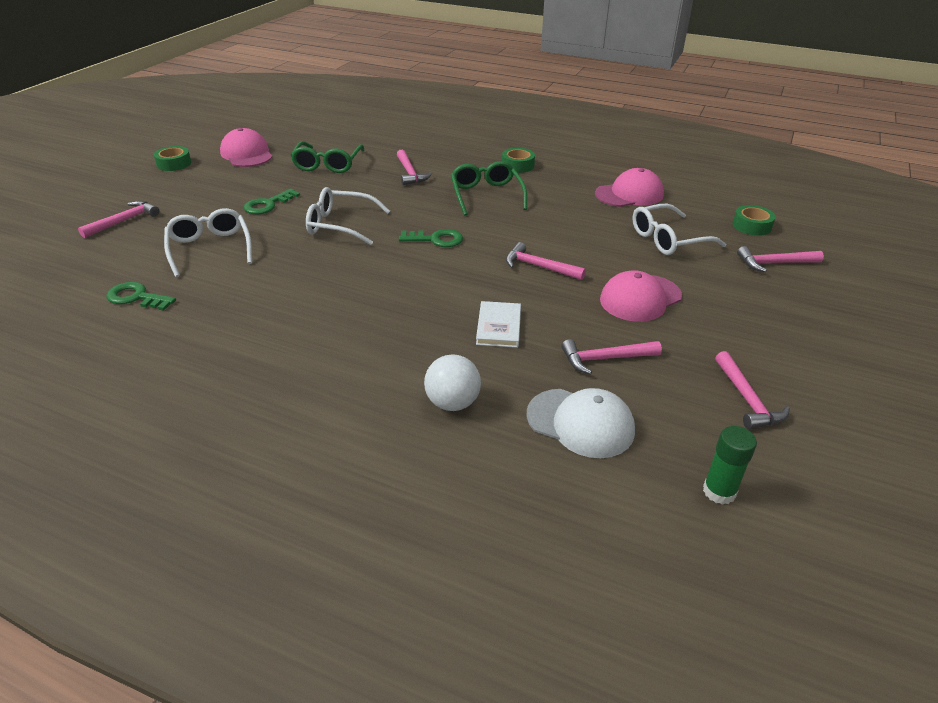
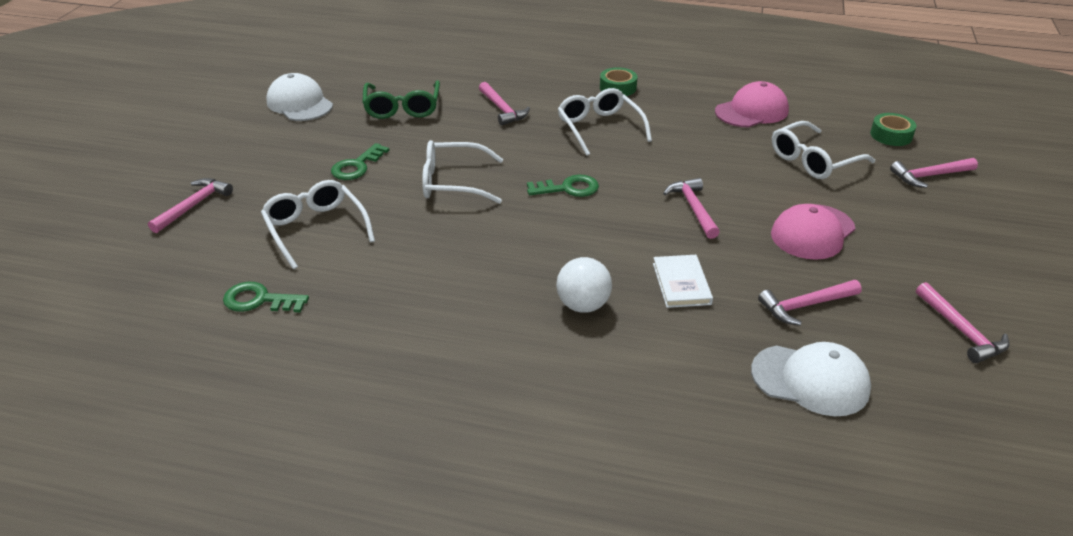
camera: 10 degrees left, 0 degrees up
green tape [154,146,191,171] -> none
pink cap [220,128,273,167] -> white cap [266,73,333,121]
white ball [424,354,481,411] -> white ball moved to [556,257,612,313]
green glasses [451,161,527,216] -> white glasses [558,88,652,156]
pink hammer [506,242,586,280] -> pink hammer turned 60 degrees clockwise [663,178,720,239]
green glue stick [703,426,757,505] -> none

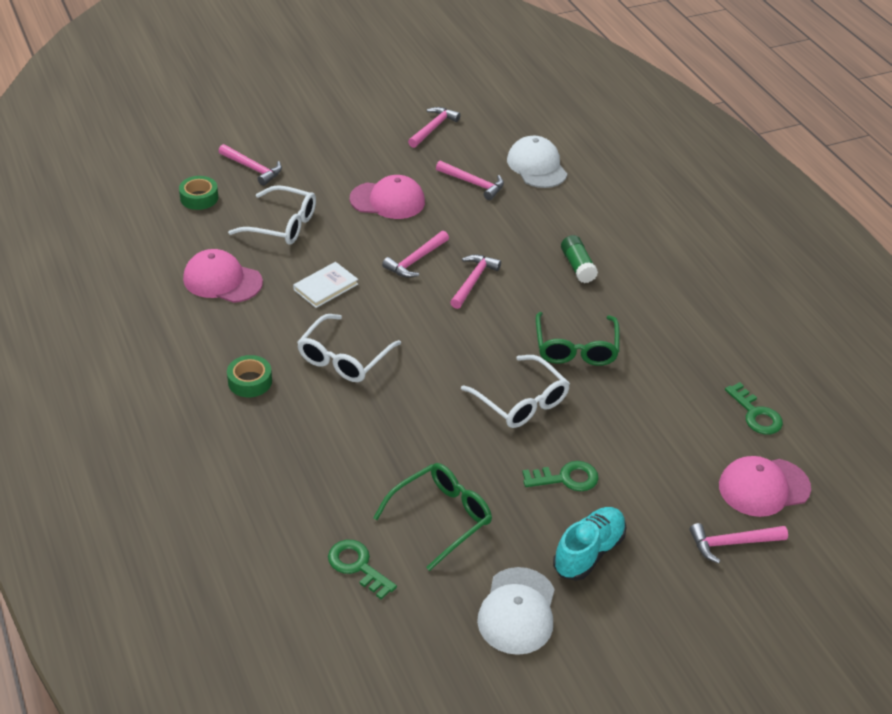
camera: 130 degrees left, 5 degrees up
white glasses [261,180,375,269] -> none
pink hammer [479,82,530,125] -> pink hammer moved to [450,255,501,309]
green key [527,175,599,197] -> green key moved to [328,540,397,600]
white ball [556,257,612,313] -> green glue stick [561,235,598,283]
white book [653,255,713,308] -> white book moved to [293,262,358,308]
none -> green glasses [536,312,620,366]
none -> turquoise shoe [553,507,626,581]
none -> pink cap [719,456,811,517]

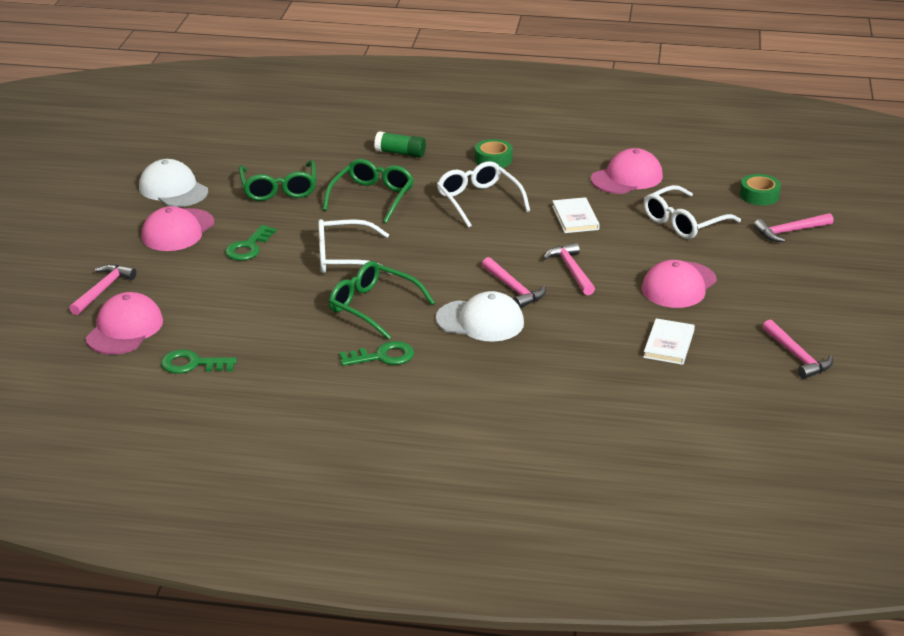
camera: 125 degrees right, 10 degrees down
green key [328,540,397,600] -> green key moved to [339,341,414,366]
pink hammer [436,161,504,200] -> white book [643,318,695,365]
white cap [507,136,567,188] -> white cap moved to [436,291,524,342]
turquoise shoe [553,507,626,581] -> pink cap [141,206,214,251]
green glue stick [561,235,598,283] -> green glue stick moved to [374,131,426,158]
none -> green glasses [323,159,414,223]

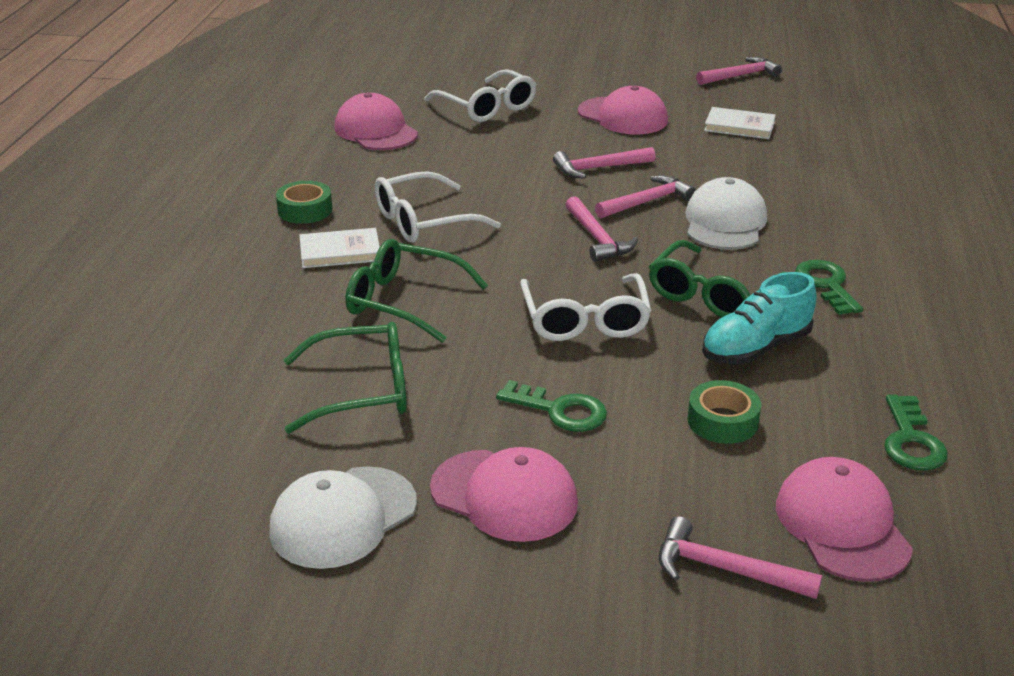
camera: 90 degrees left, 0 degrees up
pink cap [86,292,163,355] -> pink cap turned 60 degrees clockwise [776,457,913,582]
green glue stick [374,131,426,158] -> none
white book [552,197,600,233] -> white book moved to [299,228,380,268]
green tape [740,174,781,205] -> green tape moved to [687,380,761,444]
pink hammer [754,213,834,242] -> pink hammer moved to [565,196,638,262]
none -> turquoise shoe [702,272,817,365]

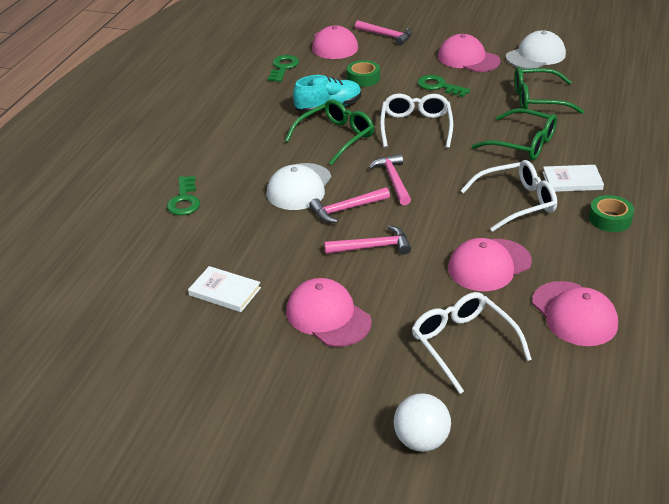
camera: 170 degrees left, 5 degrees up
pink hammer [696,57,782,85] -> none
green key [795,260,863,315] -> green key moved to [167,176,200,215]
none -> white ball [394,393,451,452]
none -> pink cap [448,238,532,291]

